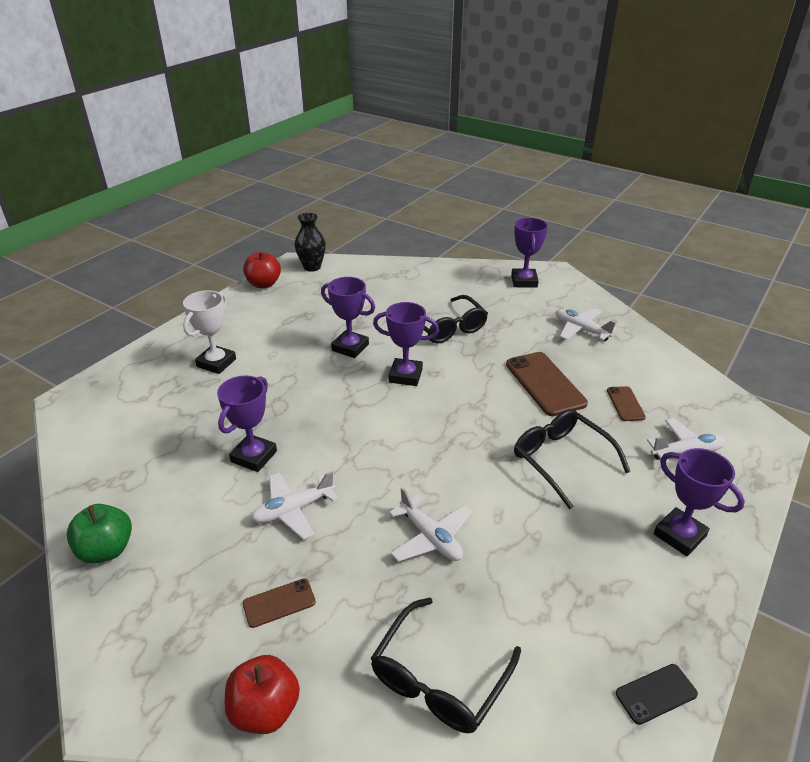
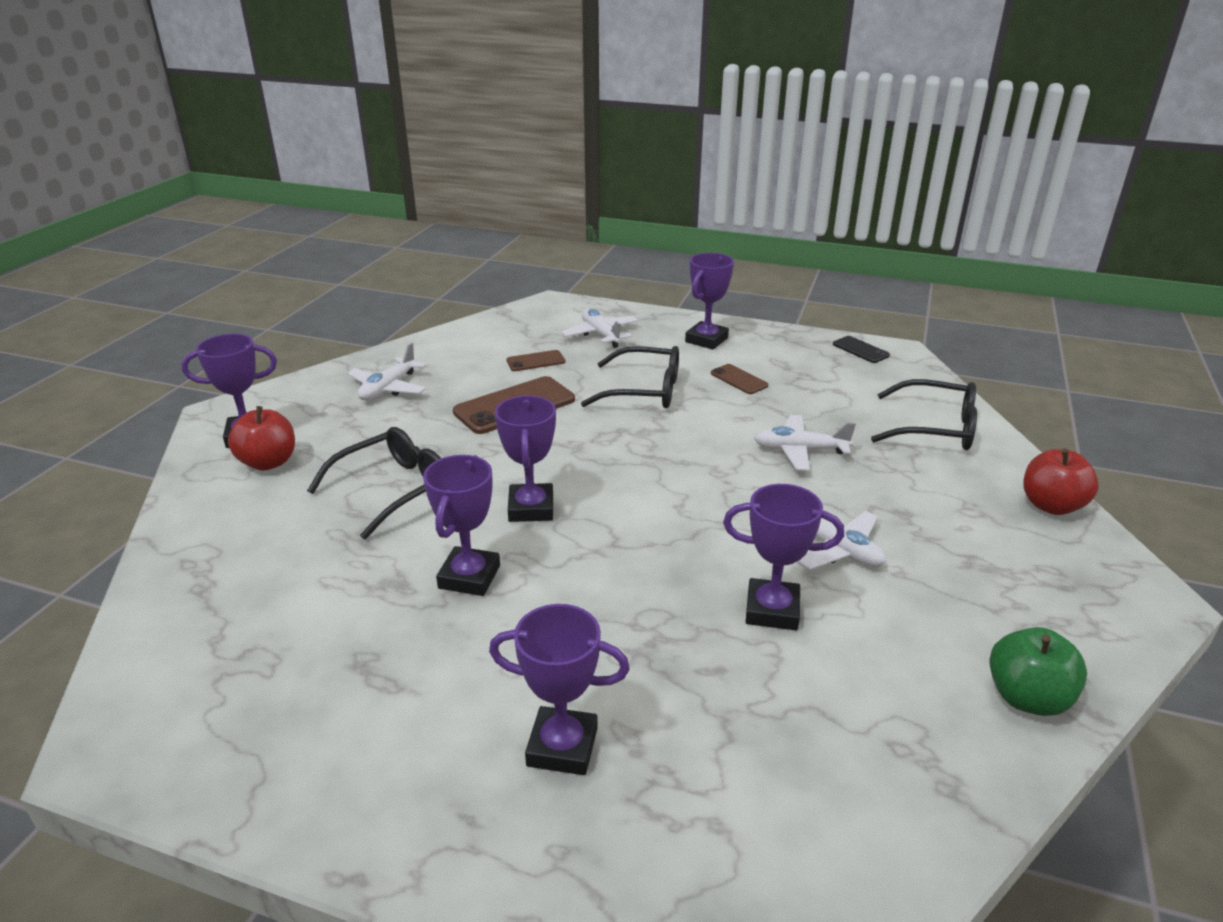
camera: 105 degrees left, 5 degrees down
white trophy [183,290,236,374] -> purple trophy [489,604,630,775]
brown phone [242,578,316,628] -> brown phone moved to [711,364,768,394]
red apple [243,251,281,288] -> red apple moved to [228,406,295,471]
black vase [294,213,326,272] -> none
white plane [389,487,472,562] -> white plane turned 120 degrees counterclockwise [754,415,856,471]
black glasses [514,409,631,509] -> black glasses turned 120 degrees counterclockwise [581,346,679,408]

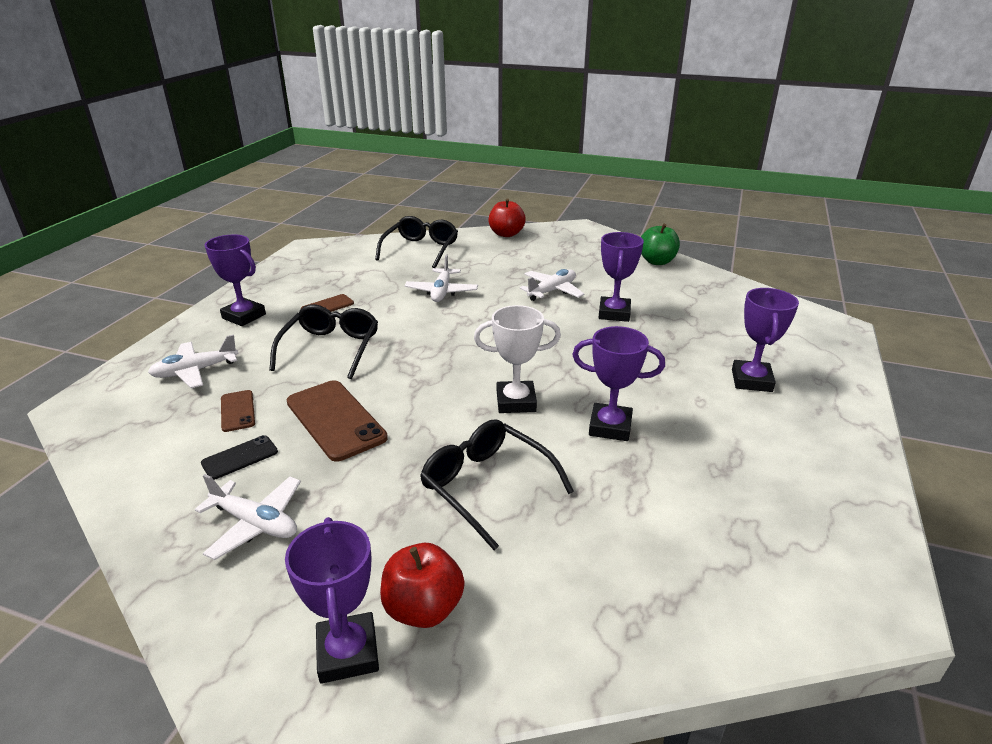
camera: 90 degrees left, 0 degrees up
purple trophy [495,396,556,522] -> white trophy [474,305,561,413]
black phone [833,336,890,363] -> black phone moved to [201,435,278,480]

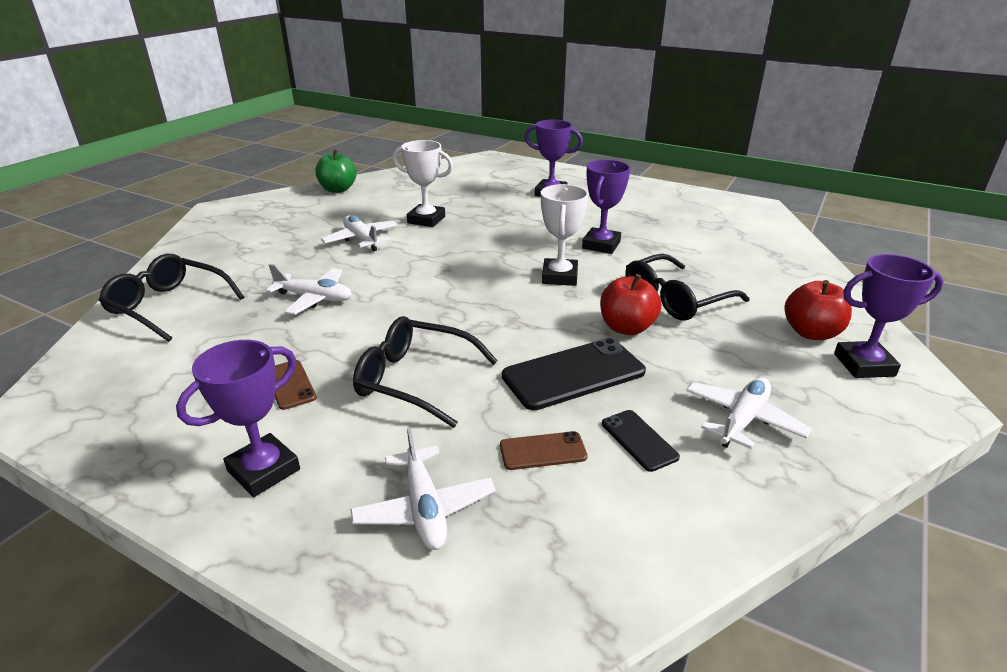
camera: 80 degrees left, 0 degrees up
brown phone [287,380,388,462] -> black phone [502,338,646,410]
red apple [488,198,526,237] -> red apple moved to [600,274,661,335]
purple trophy [598,232,644,322] -> white trophy [393,140,453,227]

